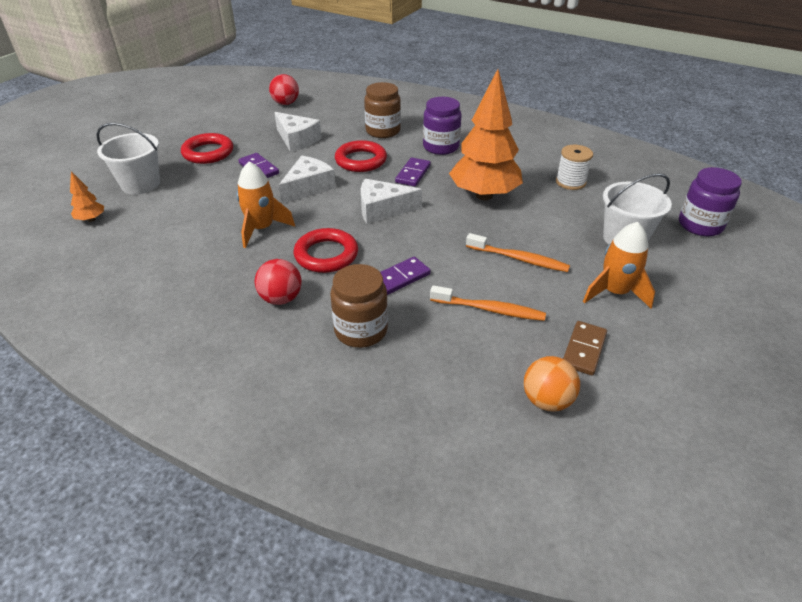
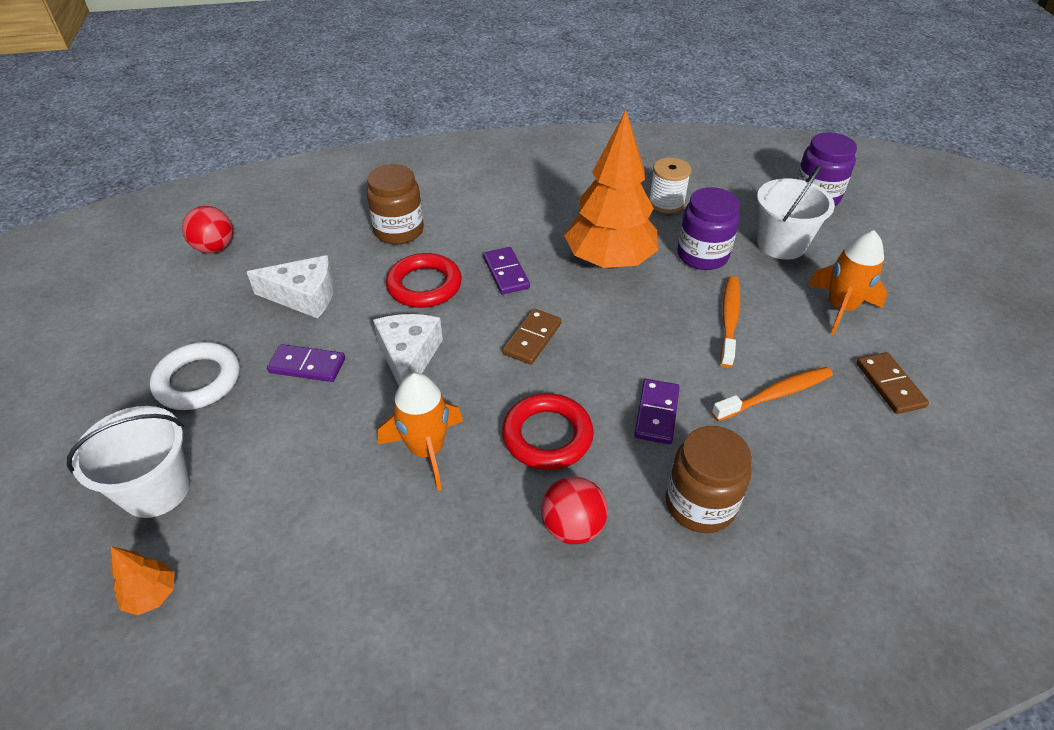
camera: 40 degrees left, 5 degrees up
red ring [181,133,233,164] -> white ring [150,342,240,410]
white cheese [361,179,422,224] -> brown domino [502,309,562,365]
purple jar [423,97,461,155] -> purple jar moved to [677,187,740,270]
orange toothbrush [466,233,570,272] -> orange toothbrush turned 60 degrees counterclockwise [720,276,740,368]
orange ball [524,356,580,411] -> none

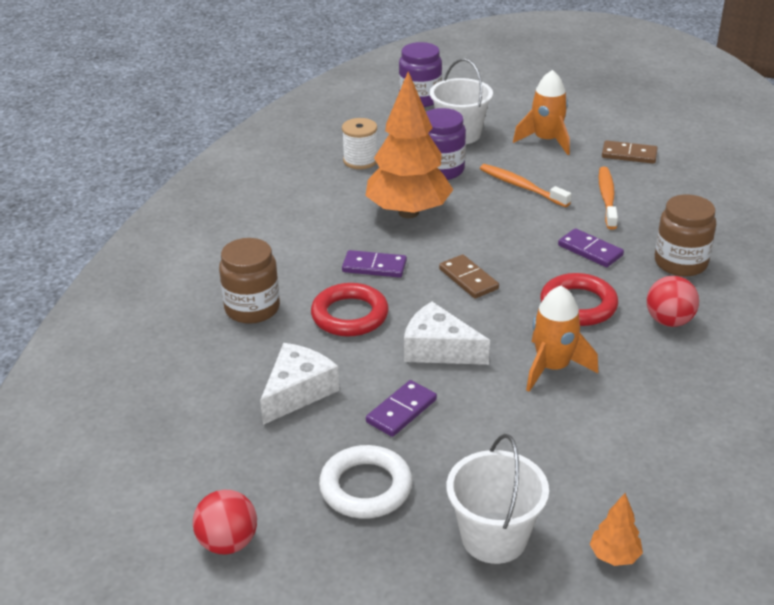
camera: 60 degrees left, 10 degrees down
red ball [182,206,233,253] -> red ball moved to [193,490,257,555]

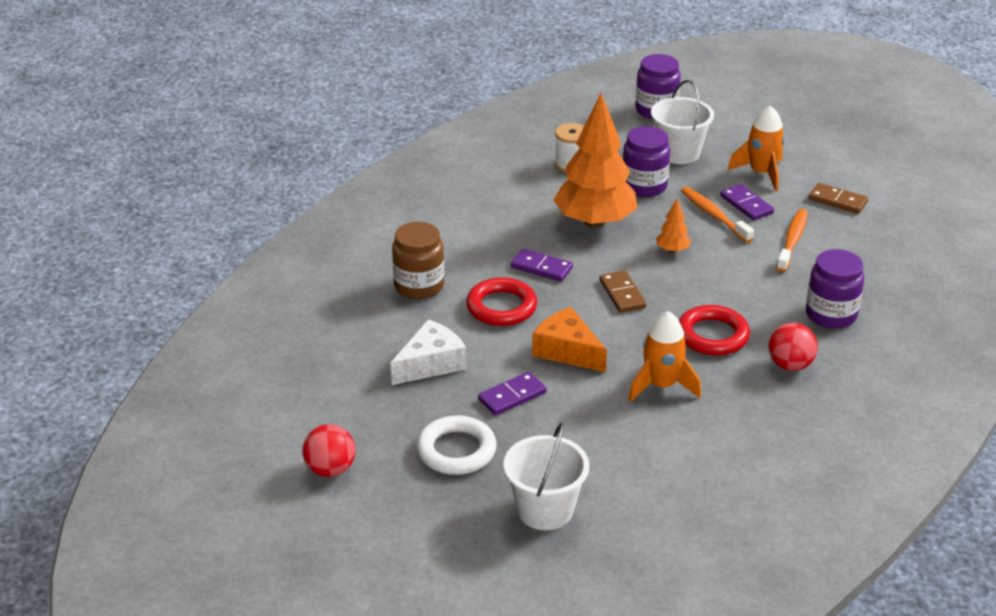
camera: 15 degrees right, 0 degrees up
white cheese [404,302,490,365] -> orange cheese [532,307,607,372]
purple domino [558,228,624,267] -> purple domino moved to [720,184,774,221]
orange tree [590,493,643,566] -> orange tree moved to [656,199,691,253]
brown jar [655,195,716,277] -> purple jar [806,249,864,329]

